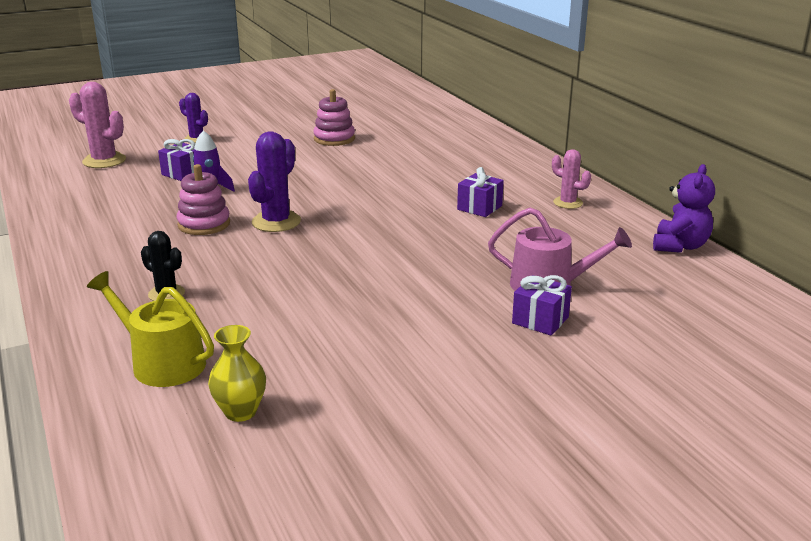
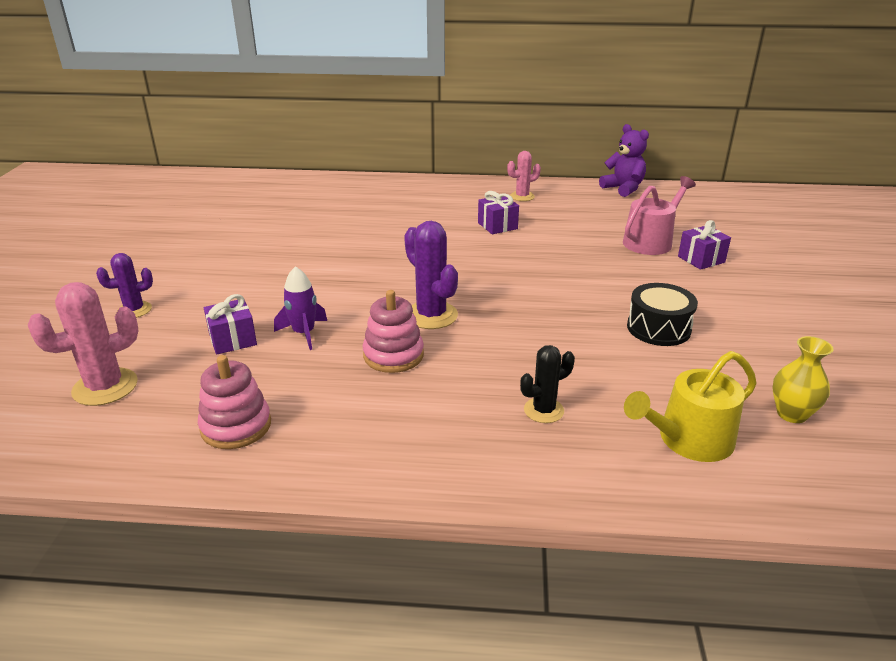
camera: 60 degrees left, 5 degrees up
pink stacking toy [313,89,355,146] -> pink stacking toy moved to [198,355,271,449]
none -> black drum [627,283,698,346]

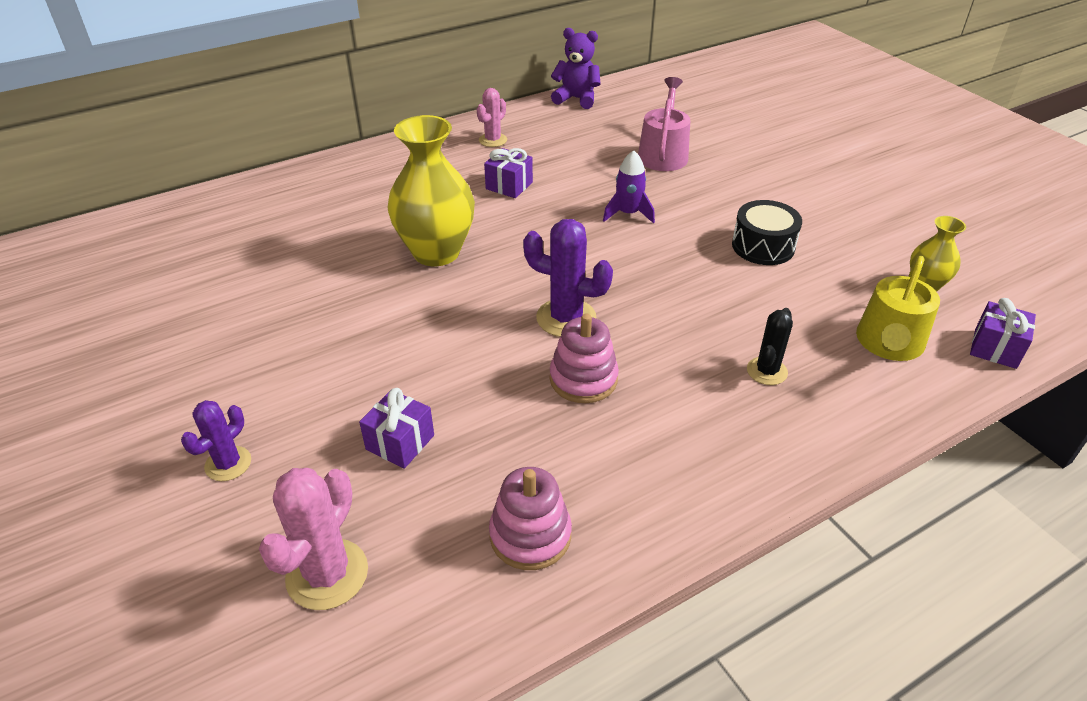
camera: 35 degrees left, 10 degrees up
purple rocket [274,266,327,350] -> purple rocket moved to [603,150,655,224]
purple gift [678,220,731,270] -> purple gift moved to [970,298,1036,369]
none -> yellow vase [388,115,475,266]

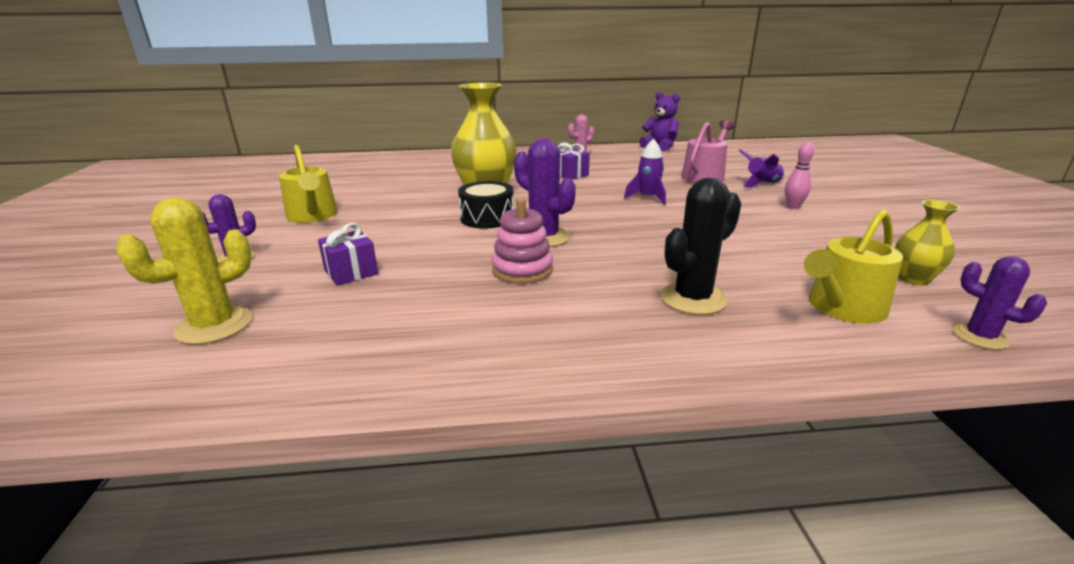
camera: 25 degrees right, 15 degrees down
pink cactus [259,468,368,610] -> yellow cactus [116,197,252,345]
pink stacking toy [489,467,572,570] -> none
black drum [732,200,802,265] -> black drum moved to [458,181,514,229]
black cactus [747,308,793,385] -> black cactus [660,178,742,315], size x1.60
purple gift [970,298,1036,369] -> purple cactus [953,256,1047,350]
none -> yellow watering can [279,145,338,223]
none -> purple rocket [739,150,785,188]
none -> pink bowling pin [785,142,814,209]

